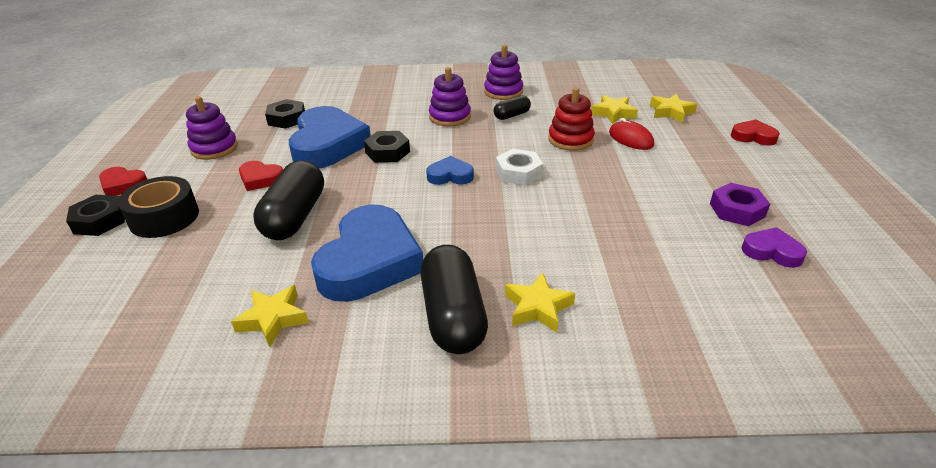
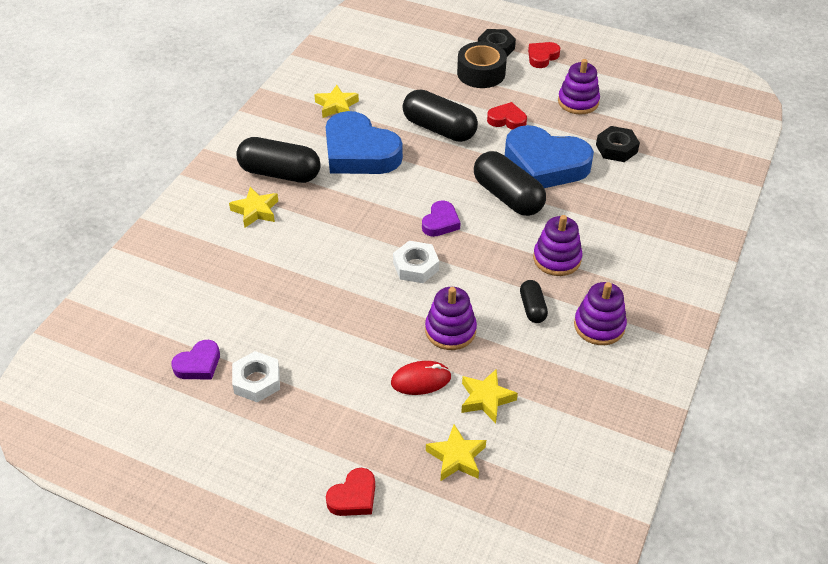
camera: 115 degrees right, 10 degrees up
red heart [239,161,283,191] -> red heart turned 60 degrees clockwise [487,102,527,130]
black nut [364,131,410,163] -> black capsule [474,151,546,216]
blue heart [426,156,474,185] -> purple heart [422,200,461,237]
red stacking toy [548,87,595,151] -> purple stacking toy [425,287,477,350]
purple nut [710,183,770,226] -> white nut [232,351,280,403]

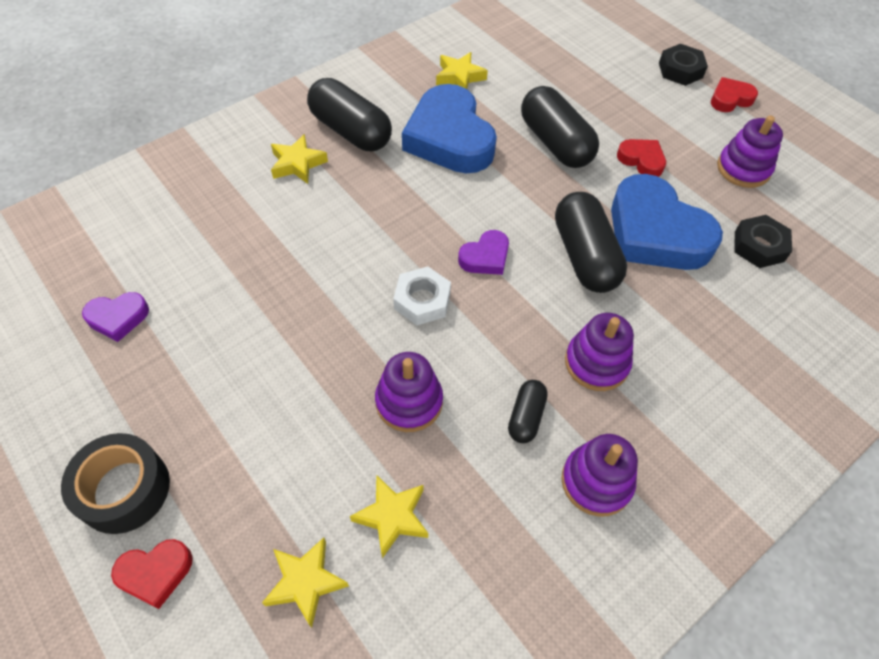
camera: 25 degrees right, 10 degrees up
white nut [232,351,280,403] -> none
red mouse [391,361,451,395] -> none
black tape [457,42,507,88] -> black tape moved to [61,433,170,534]

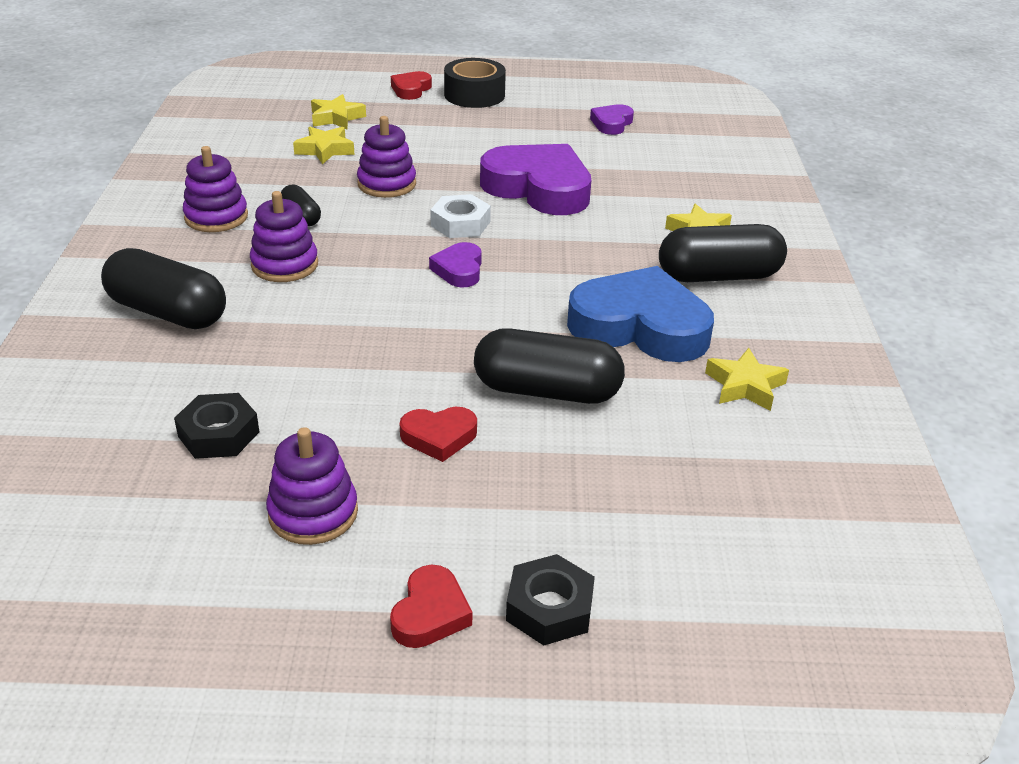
camera: 130 degrees right, 20 degrees down
black capsule [555,192,627,293] -> black capsule moved to [101,248,226,329]
blue heart [611,174,723,270] -> none
none -> purple heart [480,144,591,215]

